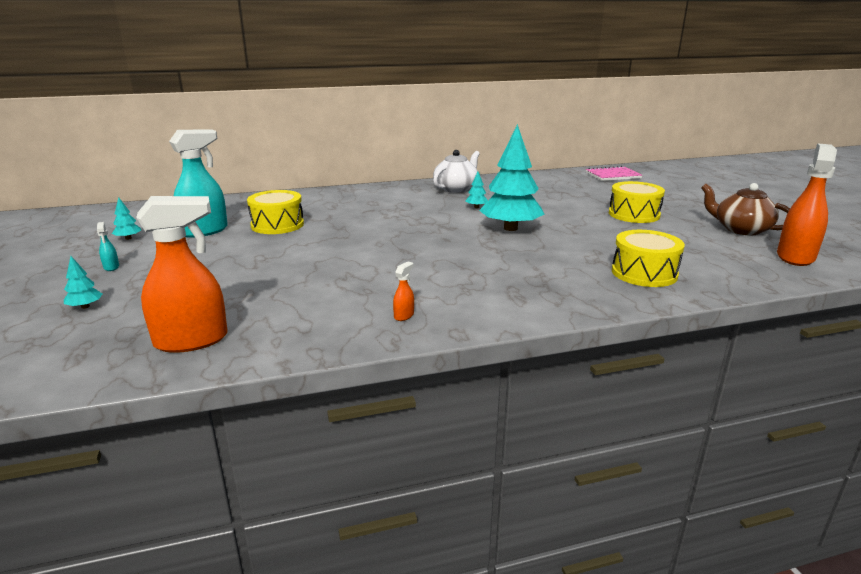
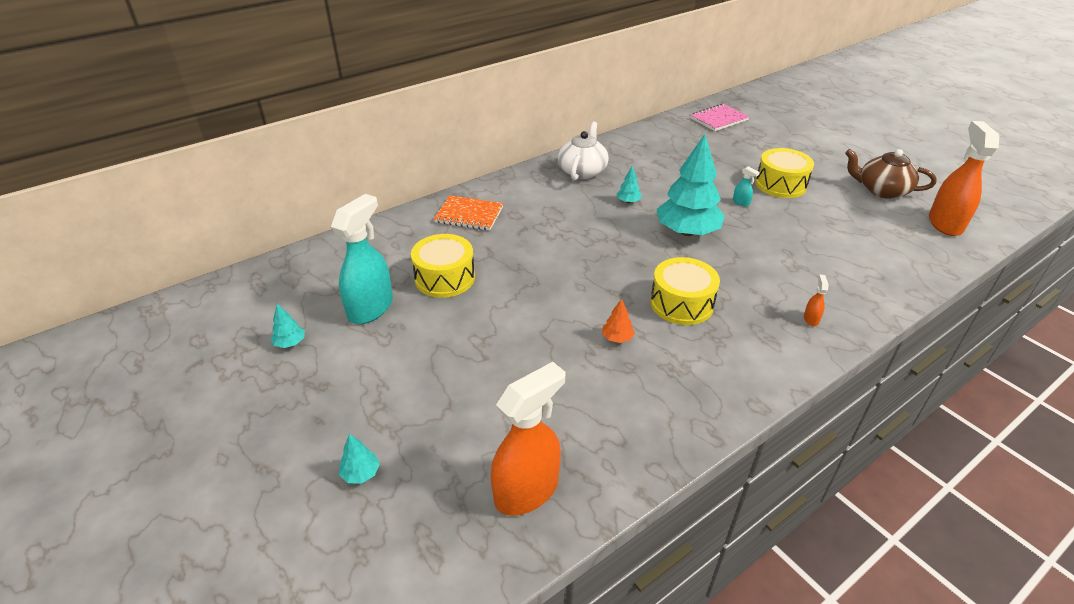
camera: 20 degrees left, 15 degrees up
turquoise spray bottle [97,222,119,271] -> turquoise spray bottle moved to [733,166,760,206]
orange spray bottle [393,261,414,321] -> orange spray bottle moved to [804,275,829,326]
yellow drum [612,230,685,287] -> yellow drum moved to [650,257,720,325]
none -> orange notebook [434,195,503,230]
none -> orange tree [602,299,635,343]

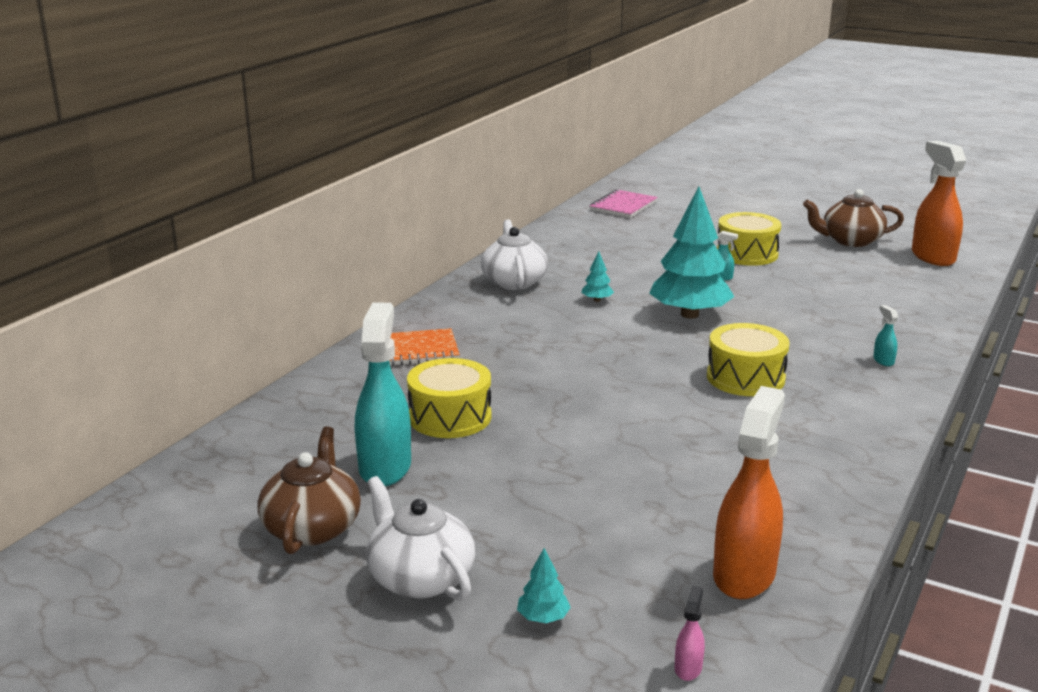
camera: 25 degrees left, 15 degrees down
turquoise tree [271,304,305,348] -> brown teapot [257,426,361,554]
orange tree [602,299,635,343] -> none
orange spray bottle [804,275,829,326] -> turquoise spray bottle [873,305,898,366]
none -> white teapot [366,476,475,601]
none -> pink spray bottle [675,586,705,681]

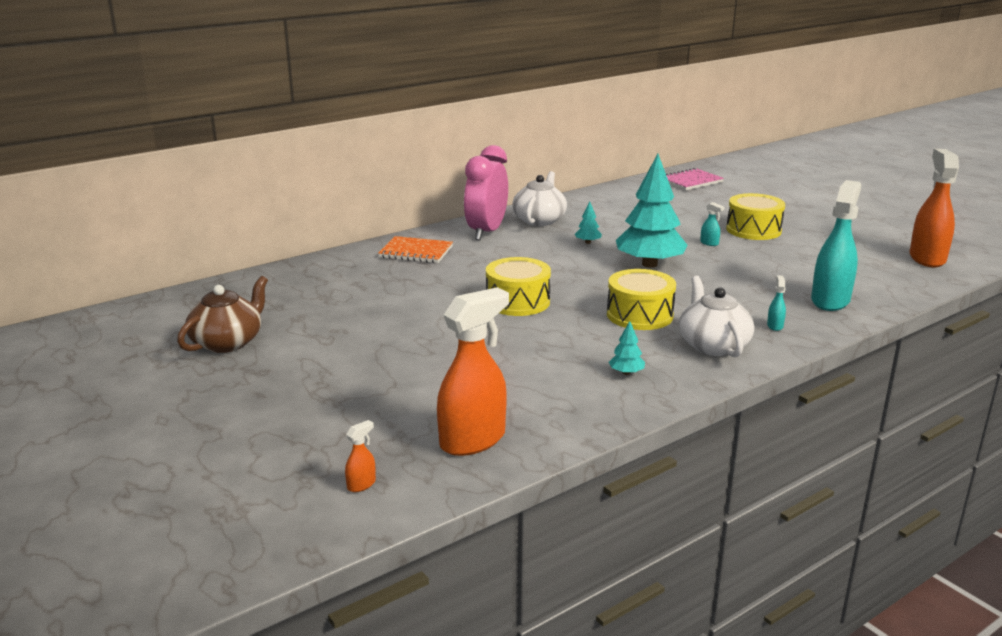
camera: 25 degrees right, 0 degrees up
turquoise spray bottle [355,302,411,487] -> turquoise spray bottle moved to [811,180,861,311]
white teapot [366,476,475,601] -> white teapot moved to [679,276,754,357]
yellow drum [407,358,491,438] -> yellow drum moved to [486,257,551,316]
turquoise tree [517,548,571,623] -> turquoise tree moved to [609,321,645,375]
pink spray bottle [675,586,705,681] -> orange spray bottle [345,420,376,492]
brown teapot [803,189,904,247] -> none
none -> pink clock [464,145,508,240]

